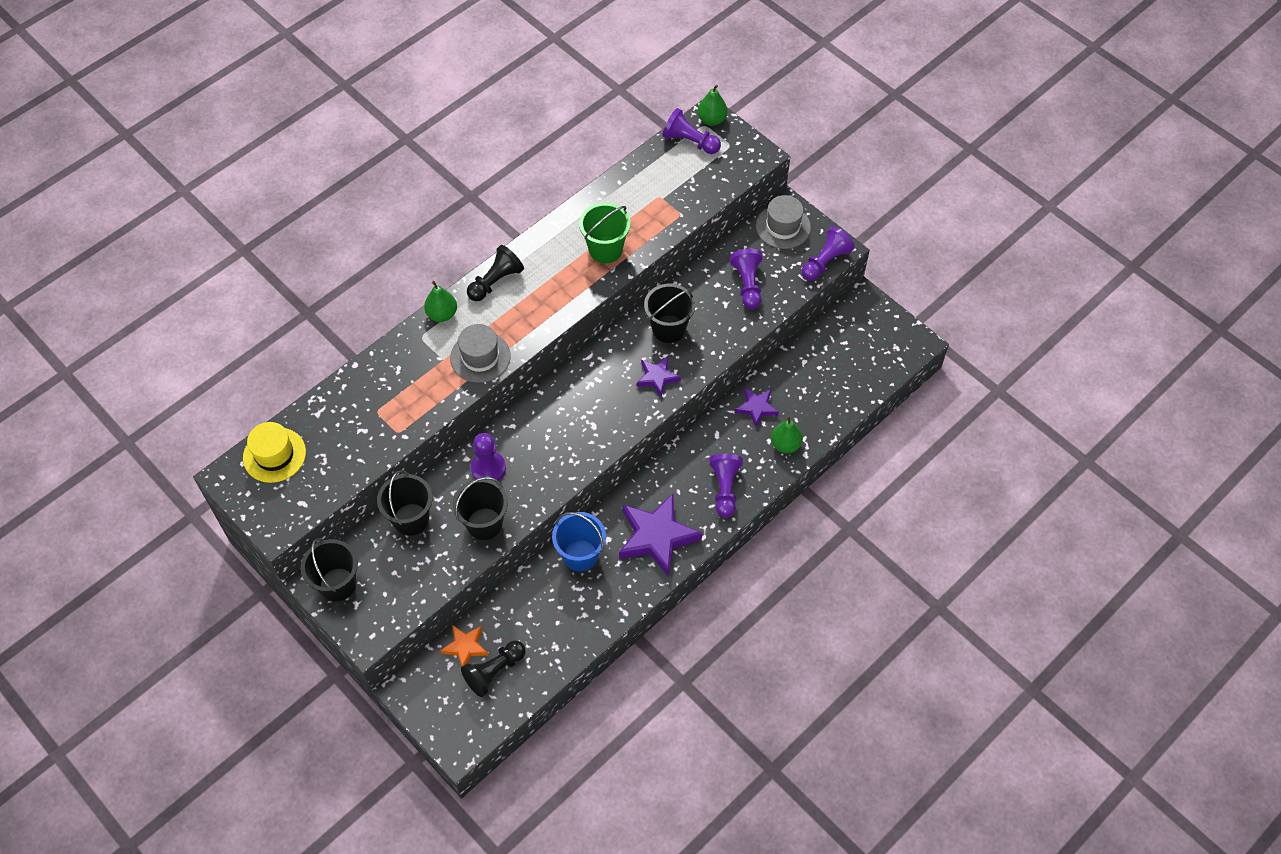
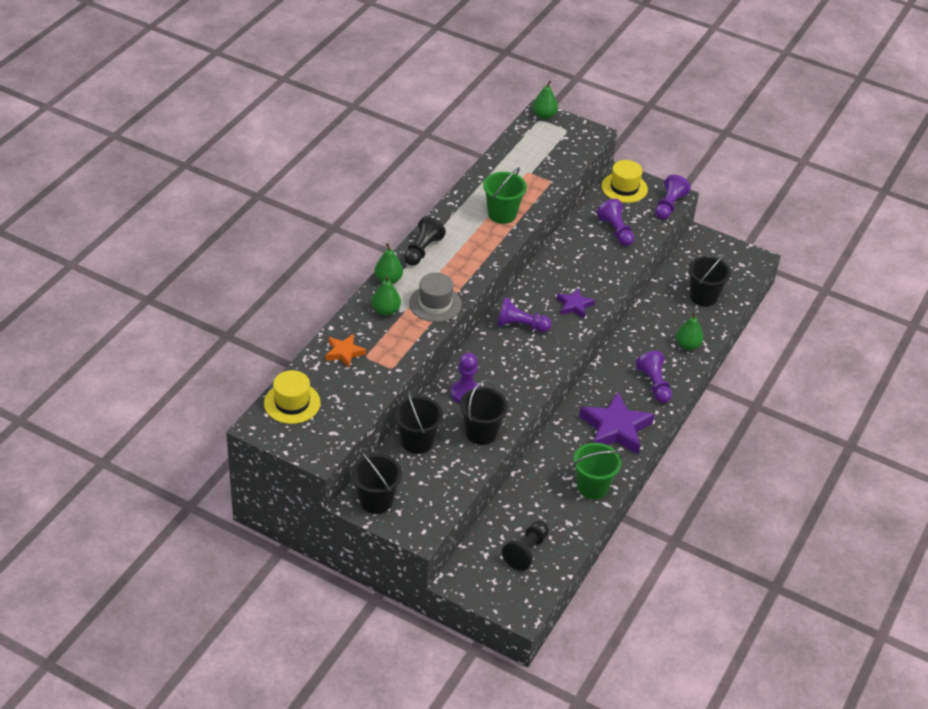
camera: 20 degrees left, 15 degrees down
orange star [440,625,488,666] -> orange star moved to [325,334,366,368]
blue bucket [552,512,606,572] -> none
black bucket [644,284,695,343] -> black bucket moved to [688,254,731,307]
purple pawn [662,108,721,154] -> purple pawn moved to [497,297,552,332]
purple star [735,388,779,427] -> none
grey hat [756,195,811,249] -> yellow hat [602,160,648,203]
none -> green pear [372,276,401,316]
none -> green bucket [573,443,622,499]

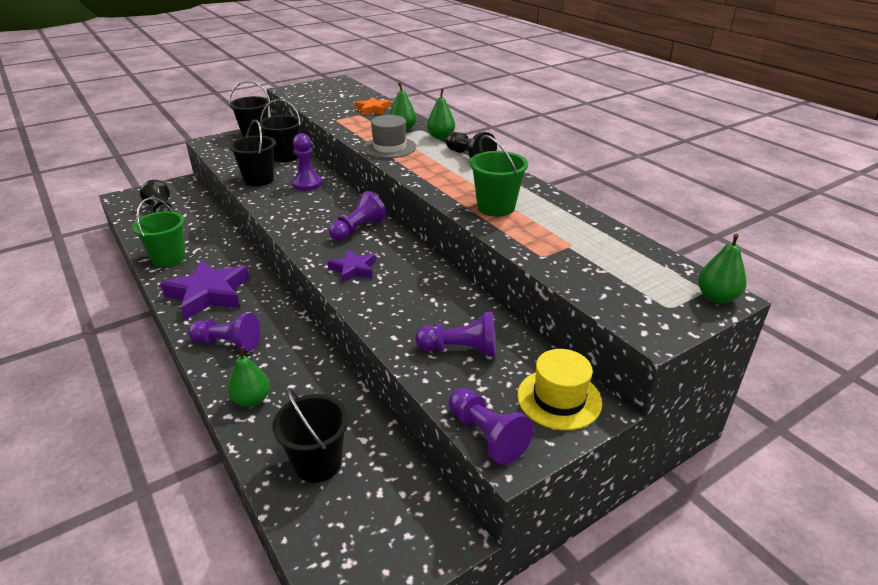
camera: 120 degrees right, 10 degrees down
yellow hat [264,370,321,424] -> none

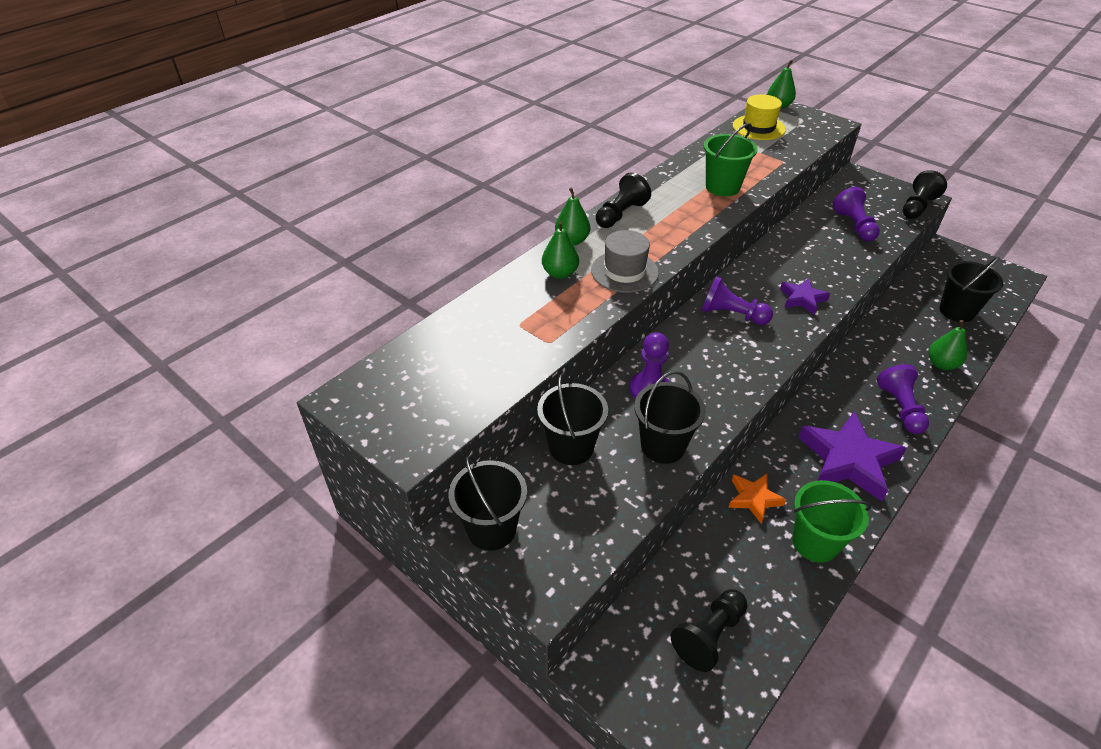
camera: 105 degrees left, 10 degrees up
orange star [355,97,390,115] -> orange star moved to [728,474,786,524]
purple pawn [448,388,533,465] -> black pawn [903,170,947,219]
yellow hat [517,349,602,430] -> yellow hat moved to [733,94,786,140]

